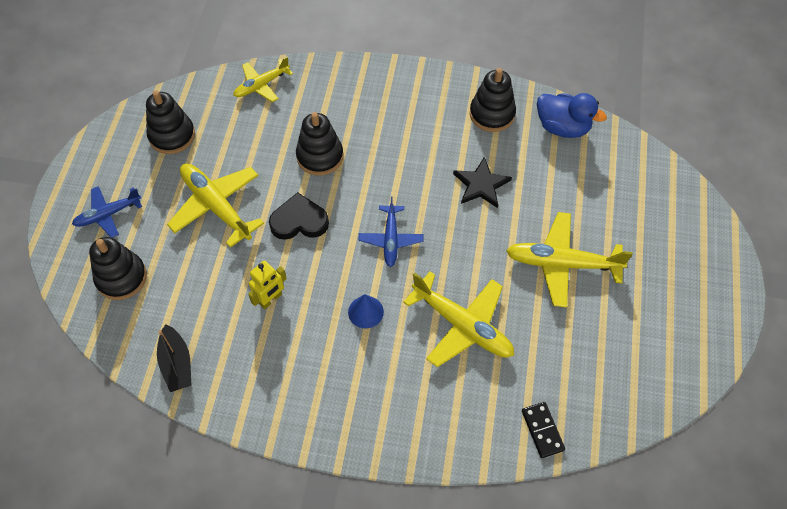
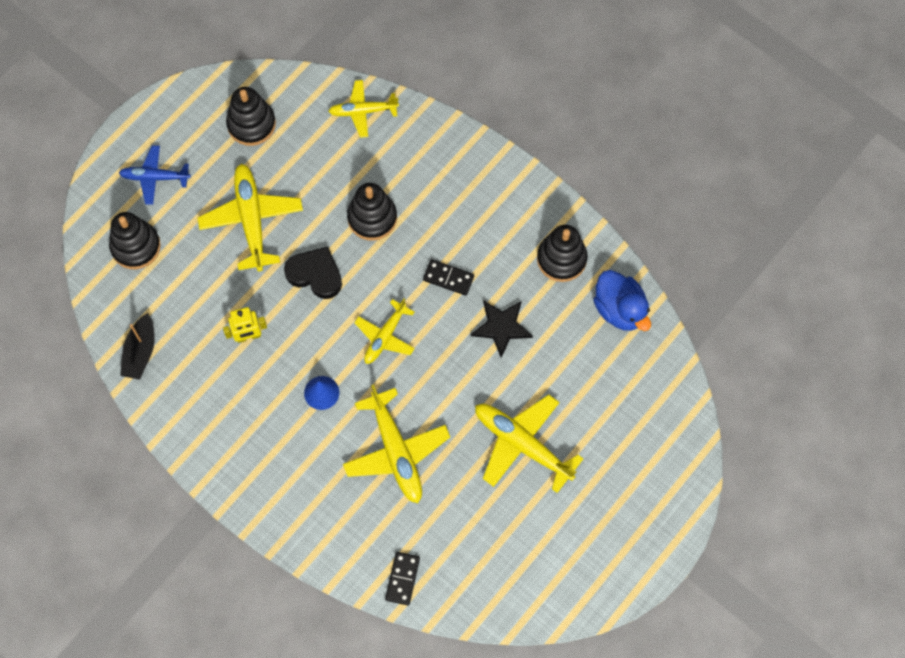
camera: 30 degrees right, 10 degrees up
blue plane [359,196,423,267] -> yellow plane [354,299,415,364]
none -> black domino [423,259,474,295]

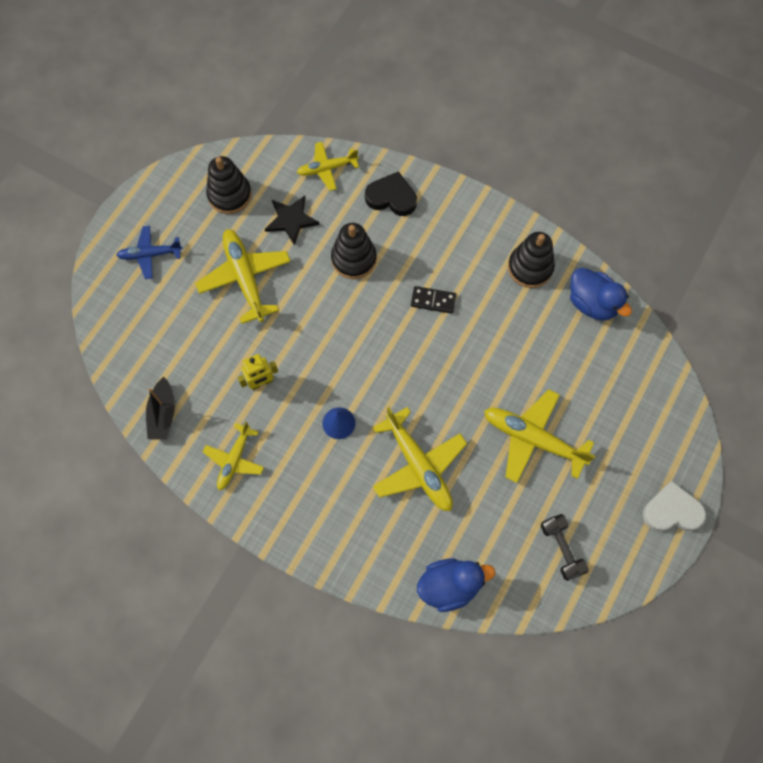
camera: 10 degrees left, 0 degrees up
black stacking toy [109,212,161,269] -> none
black heart [284,246,342,299] -> black heart moved to [365,171,417,216]
yellow plane [354,299,415,364] -> yellow plane moved to [203,421,264,490]
black domino [385,552,420,605] -> blue duck [417,559,495,612]
black star [470,300,533,358] -> black star moved to [265,196,320,246]
none -> black dumbbell [541,514,589,581]
none -> white heart [643,481,706,531]

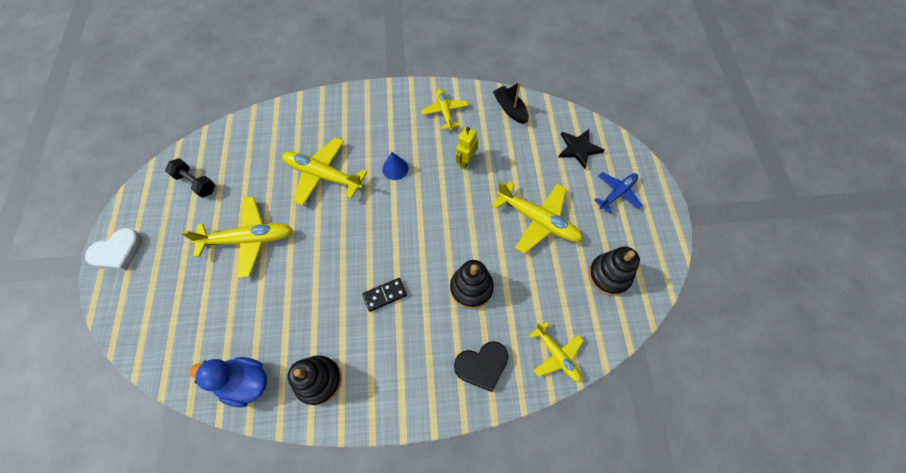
camera: 145 degrees right, 5 degrees down
black star [265,196,320,246] -> black star moved to [558,129,604,169]
yellow plane [297,142,359,191] -> yellow plane turned 105 degrees clockwise [529,321,584,382]
blue duck [417,559,495,612] -> none

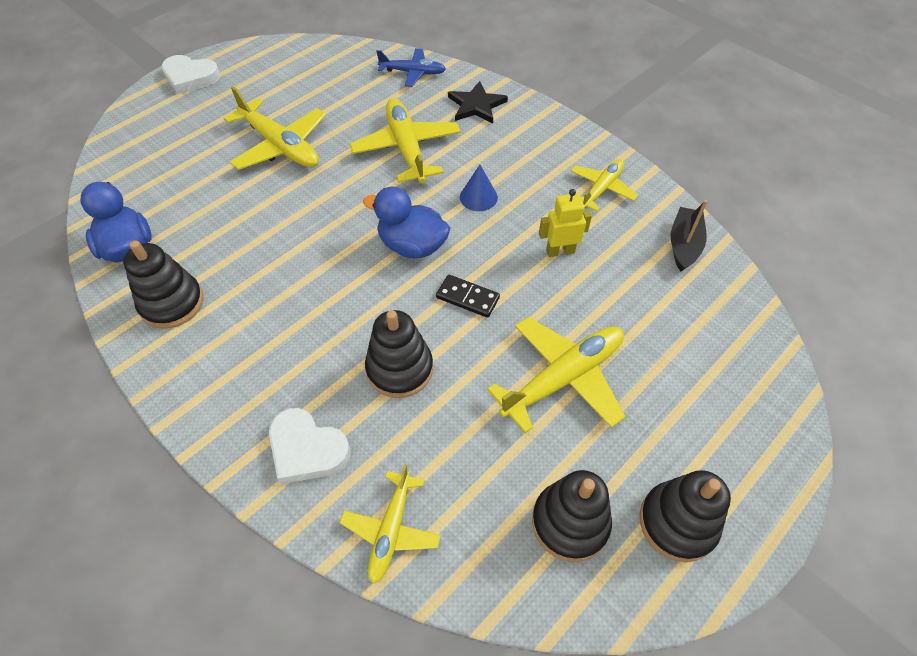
camera: 50 degrees right, 10 degrees down
black dumbbell [165,158,215,198] -> none
black domino [362,278,407,312] -> black domino moved to [436,275,500,318]
black heart [454,341,508,392] -> white heart [269,408,351,484]
yellow plane [492,181,583,254] -> yellow plane turned 120 degrees counterclockwise [487,317,626,433]
black star [558,129,604,169] -> black star moved to [448,81,508,124]
blue plane [594,172,642,214] -> blue plane moved to [376,48,446,87]
none -> blue duck [363,187,450,258]
none -> black stacking toy [640,470,731,562]

